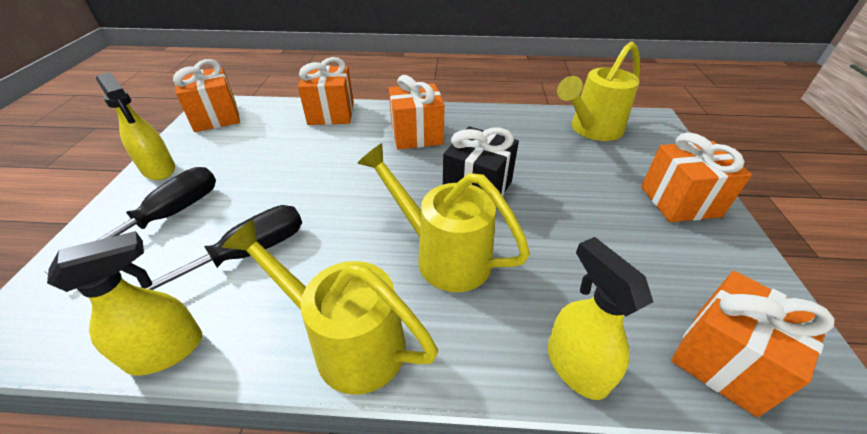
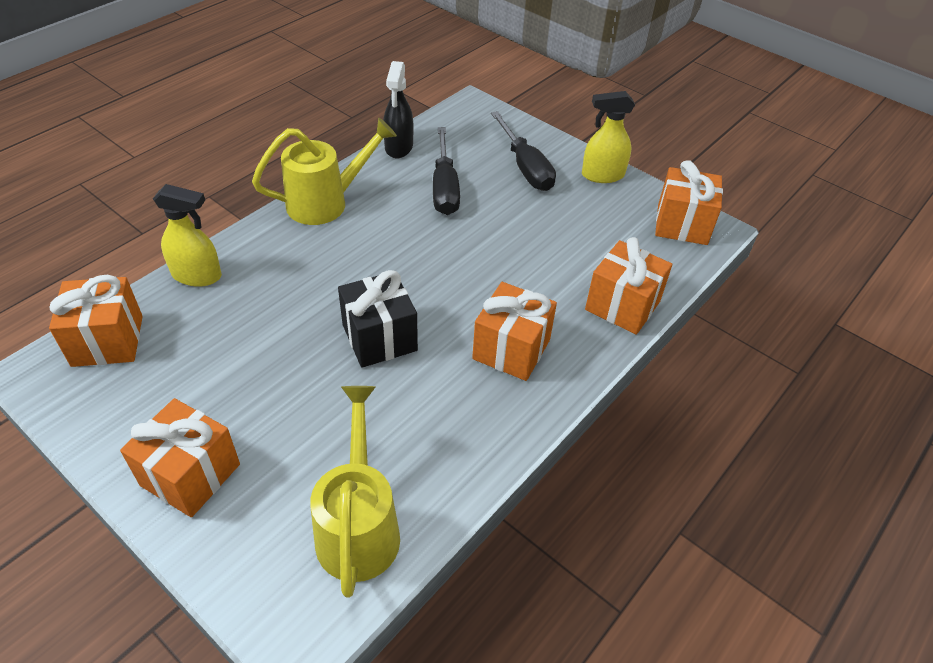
camera: 125 degrees right, 5 degrees up
yellow spray bottle [47,231,202,376] -> black spray bottle [383,61,413,158]
yellow watering can [357,143,530,292] -> none

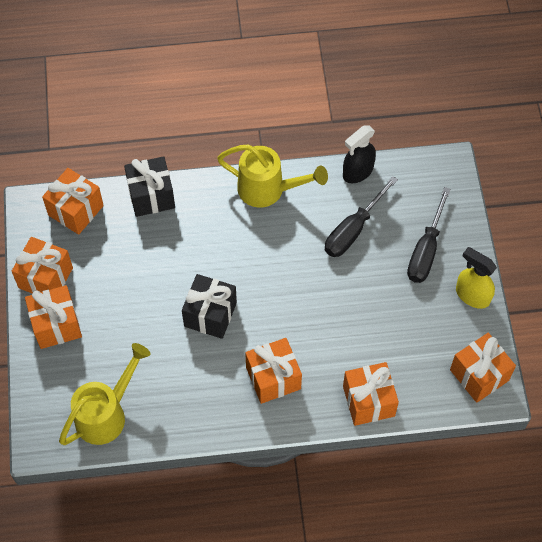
camera: 45 degrees right, 15 degrees up
yellow spray bottle [153,184,222,287] -> black gift [124,156,175,217]
none -> orange gift [12,237,73,294]

